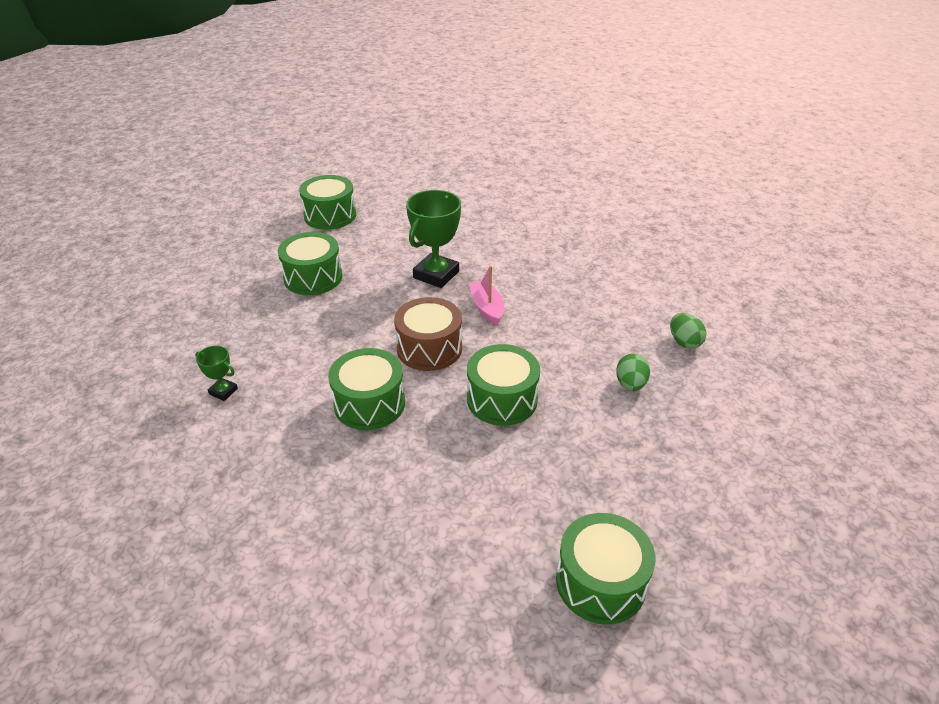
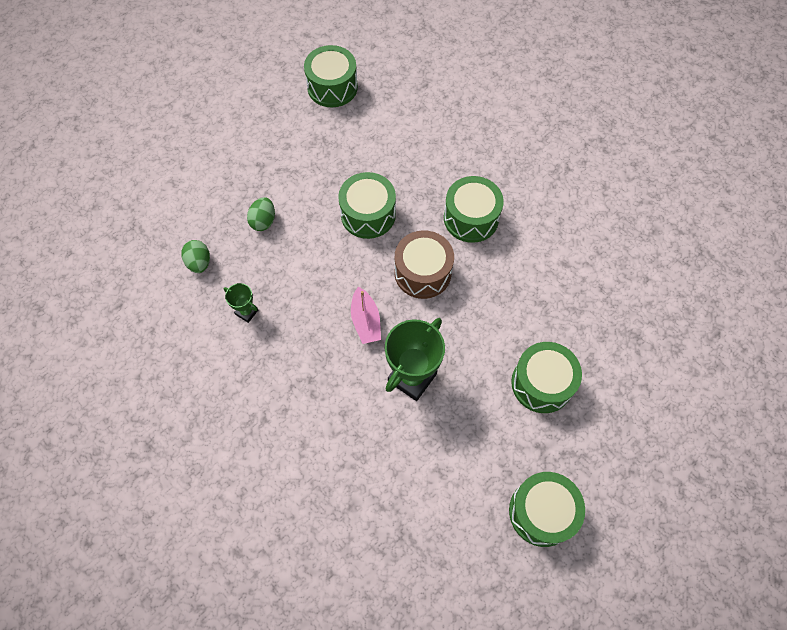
camera: 175 degrees left, 25 degrees up
green trophy [195,346,238,401] -> green trophy moved to [224,283,258,323]

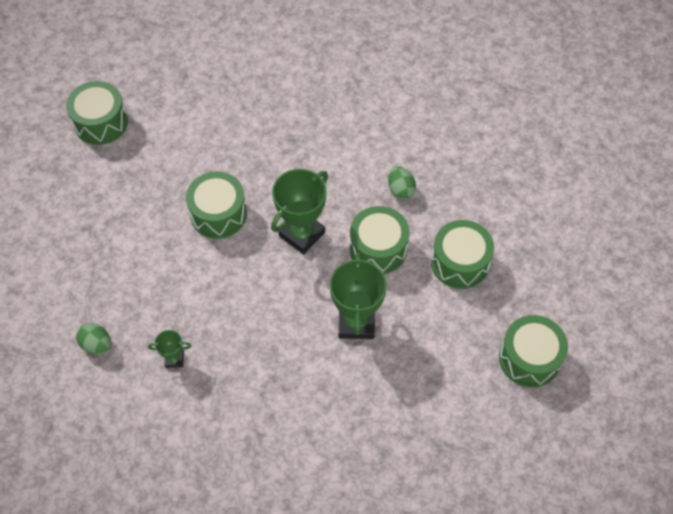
camera: 35 degrees left, 5 degrees down
green egg [247,197,275,231] -> green egg moved to [388,166,416,200]
pink boat [351,287,381,344] -> none
brown drum [394,230,454,299] -> green trophy [271,169,328,254]
green drum [444,176,504,243] -> green drum moved to [350,206,409,274]

